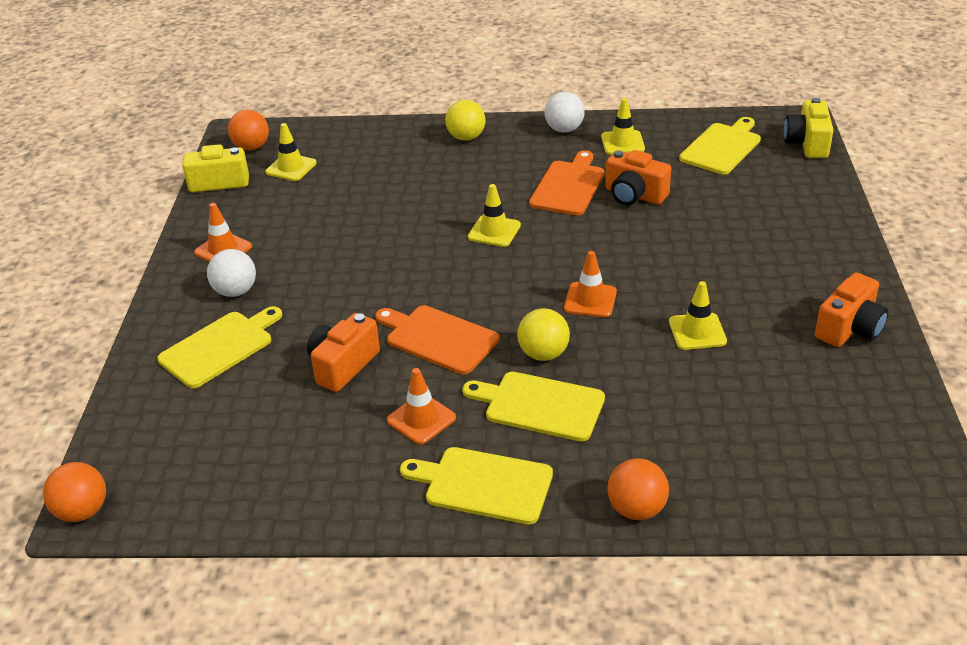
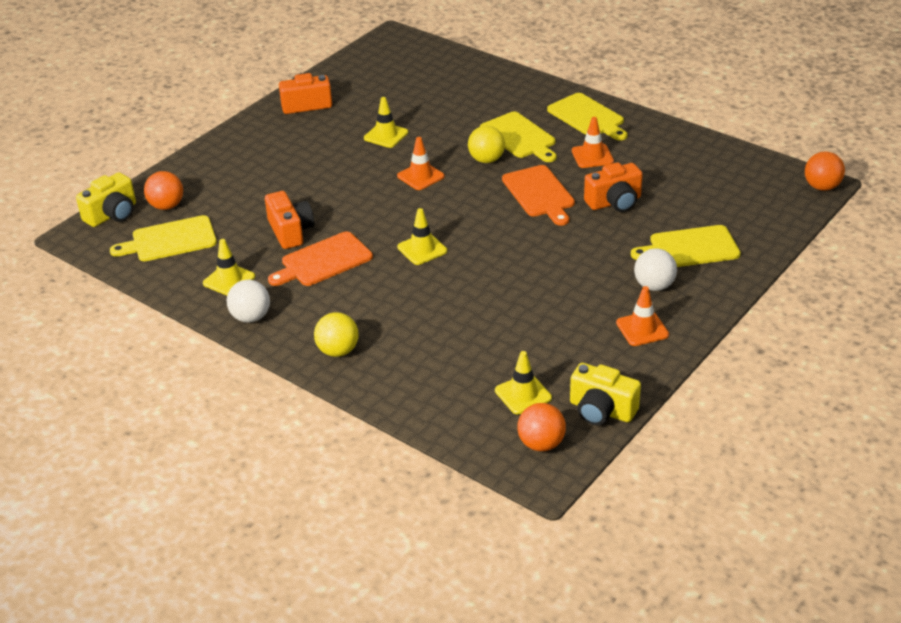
camera: 145 degrees left, 0 degrees up
orange ball [607,458,669,520] -> orange ball moved to [144,171,183,210]

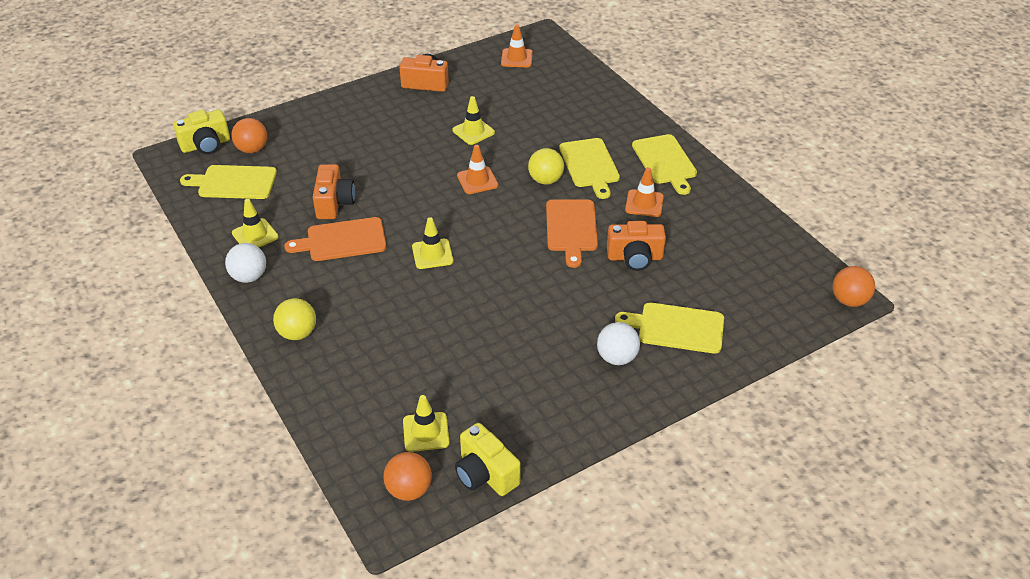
camera: 20 degrees right, 5 degrees up
orange traffic cone [616,286,669,346] -> orange traffic cone moved to [501,24,533,67]

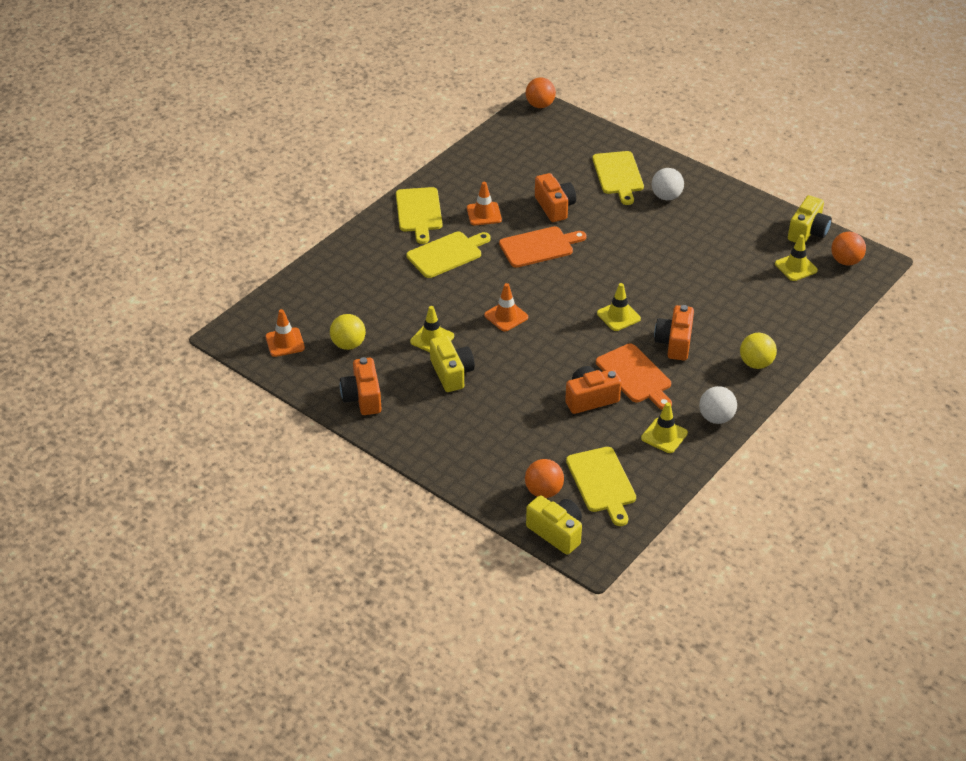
camera: 110 degrees left, 0 degrees up
yellow ball [528,148,564,185] -> yellow ball moved to [330,314,366,350]
yellow cutting board [632,134,697,195] -> yellow cutting board turned 120 degrees clockwise [396,187,443,244]
none -> yellow camera [430,336,475,392]
none -> orange camera [654,305,694,360]

